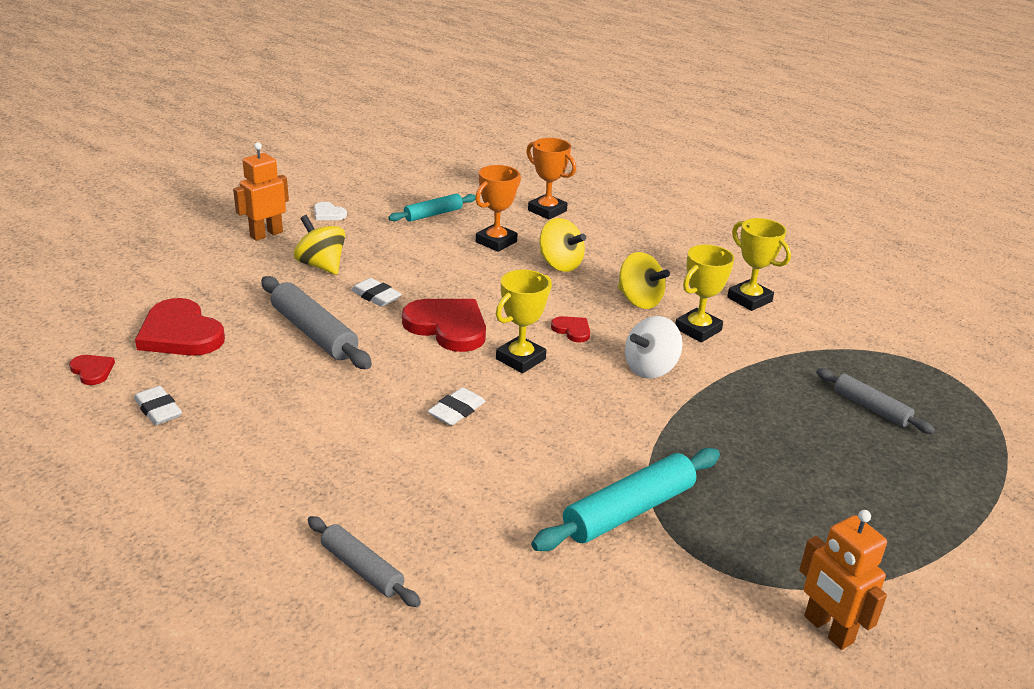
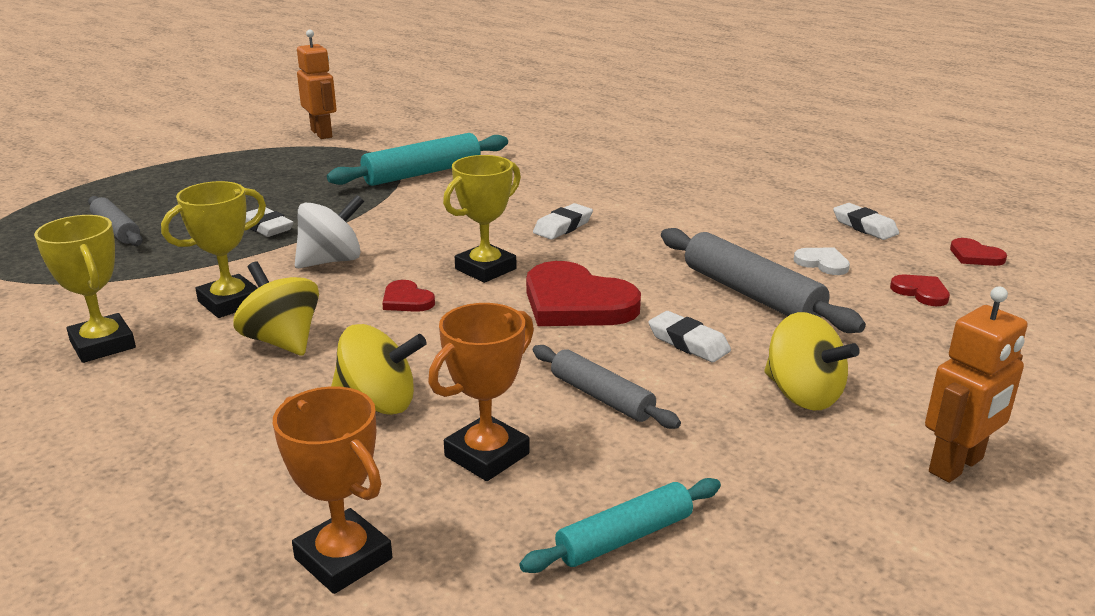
camera: 175 degrees left, 5 degrees down
red heart [135,298,225,356] -> red heart [890,274,950,306], size x0.48
grey rolling pin [308,516,421,607] -> grey rolling pin moved to [533,345,681,429]
white heart [314,202,347,220] -> white heart moved to [794,247,850,275]
yellow spinning top [540,218,586,272] -> yellow spinning top turned 135 degrees clockwise [331,324,427,415]
none -> white eraser [246,208,294,237]

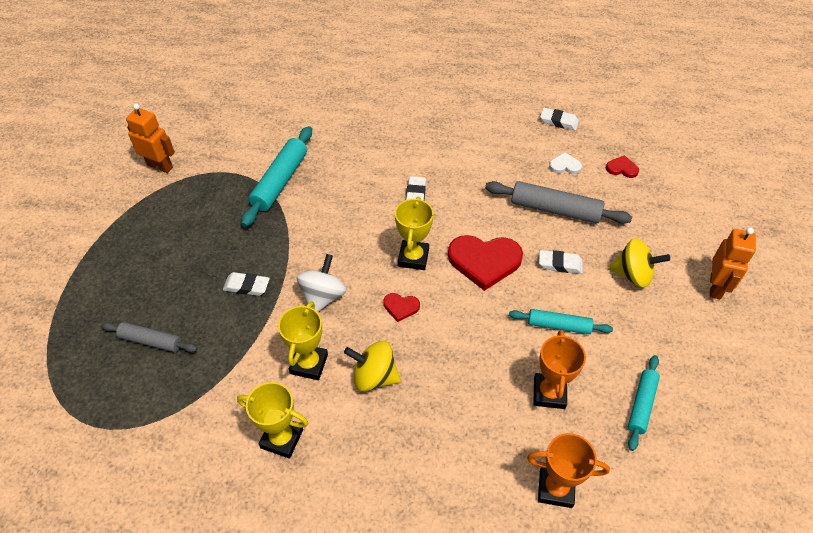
camera: 35 degrees left, 25 degrees up
yellow spinning top [331,324,427,415] -> none
grey rolling pin [533,345,681,429] -> turquoise rolling pin [509,309,613,334]
red heart [950,238,1007,266] -> none

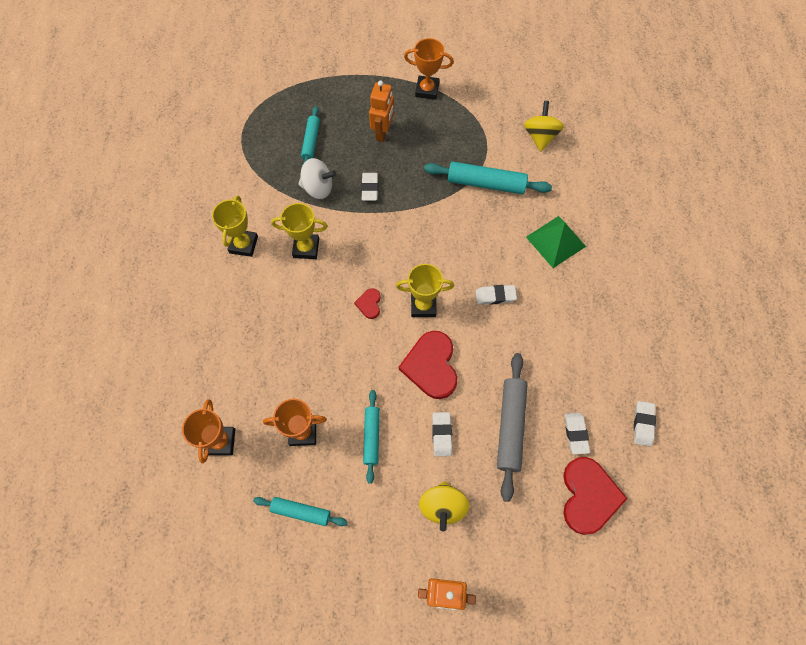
camera: 80 degrees right, 15 degrees up
grey rolling pin [101,322,198,352] -> turquoise rolling pin [301,106,320,166]
orange robot [126,103,175,173] -> orange robot moved to [369,81,394,142]
white spinning top [297,254,346,312] -> white spinning top moved to [298,158,336,199]
yellow spinning top [344,341,401,391] -> yellow spinning top moved to [524,101,564,152]
white heart [549,152,582,174] -> white eraser [564,413,590,455]
red heart [606,155,639,178] -> red heart [563,457,627,535], size x2.10
none -> orange trophy [404,38,454,100]
none -> green pyramid [526,216,586,268]

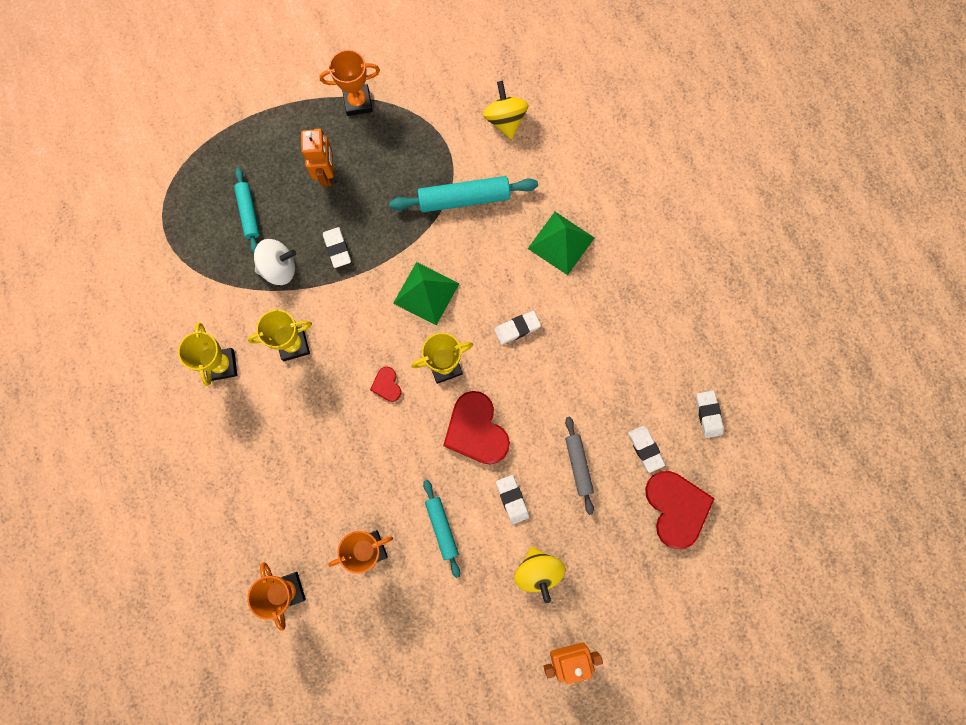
camera: 20 degrees left, 10 degrees up
turquoise rolling pin [253,497,348,526] -> none
grey rolling pin [497,353,528,502] -> grey rolling pin [565,417,594,515], size x0.62
none -> green pyramid [393,262,460,325]

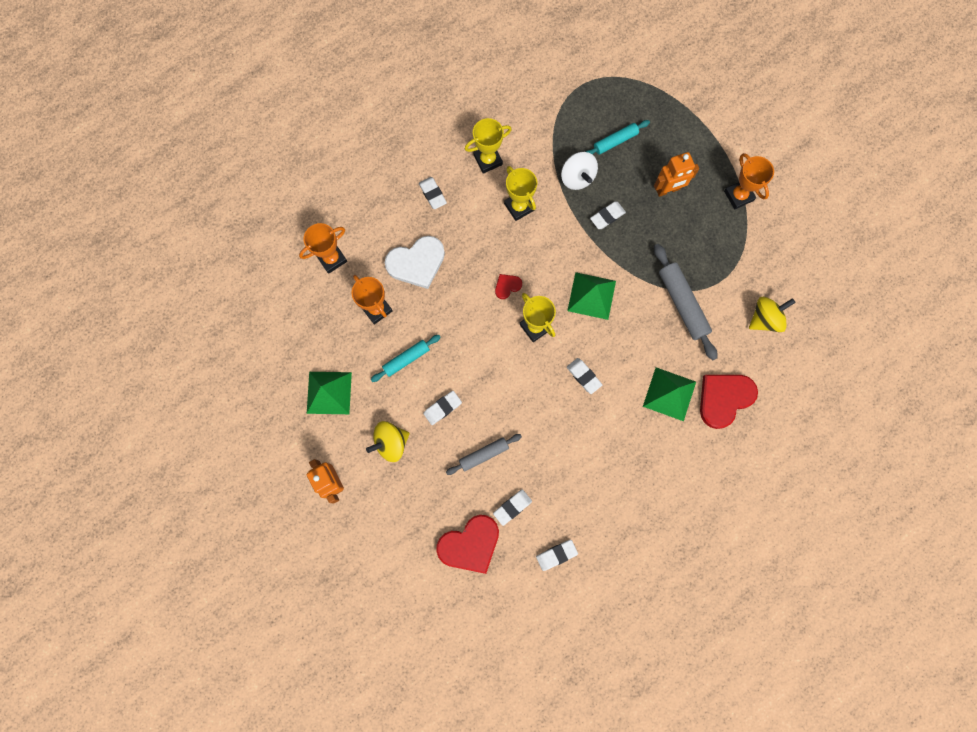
camera: 75 degrees right, 0 degrees up
turquoise rolling pin [389,176,538,212] -> grey rolling pin [654,244,717,360]
red heart [443,391,510,464] -> red heart moved to [700,375,758,429]
none -> green pyramid [307,372,352,414]
none -> white heart [385,236,445,289]
none -> white eraser [419,177,447,209]

